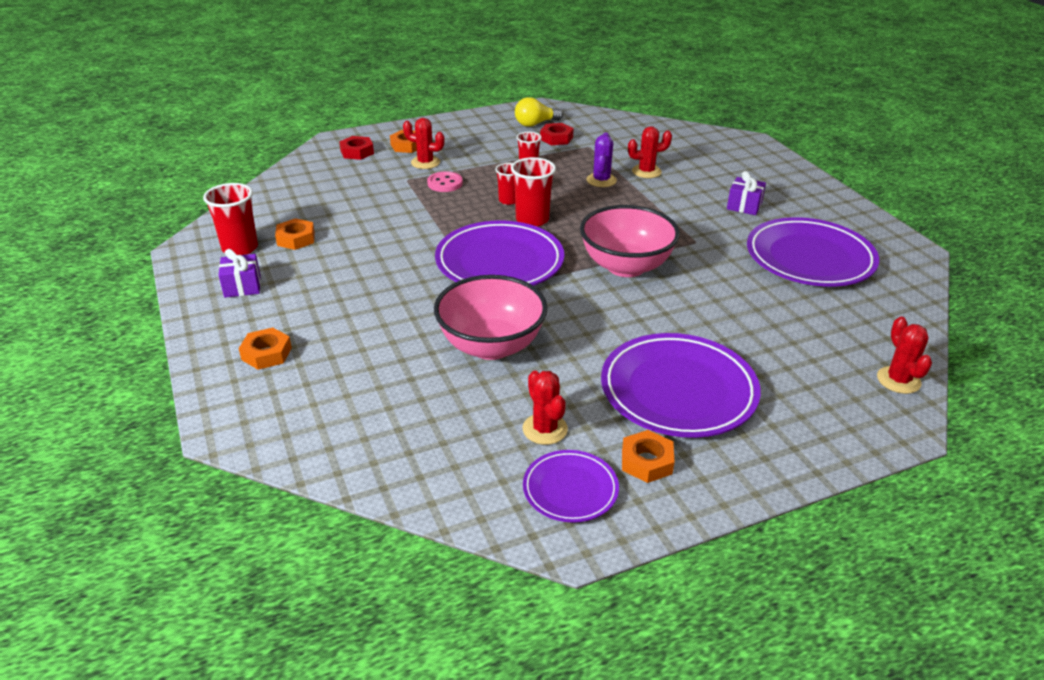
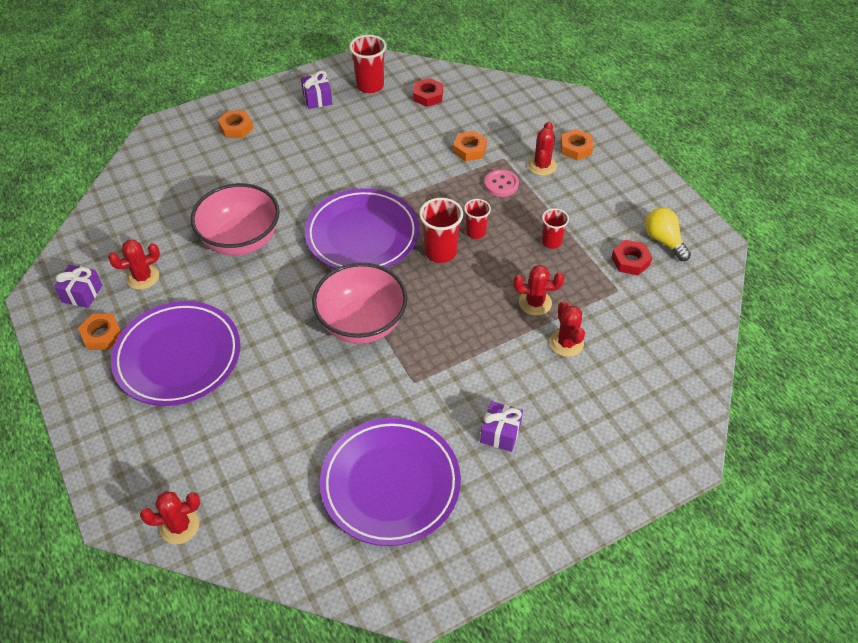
camera: 85 degrees right, 15 degrees up
orange nut [275,218,315,250] -> orange nut moved to [453,131,487,161]
red nut [339,136,374,160] -> red nut moved to [413,78,443,107]
purple plate [523,450,619,523] -> purple gift [54,265,102,308]
purple cactus [587,133,617,187] -> red cactus [514,265,564,316]

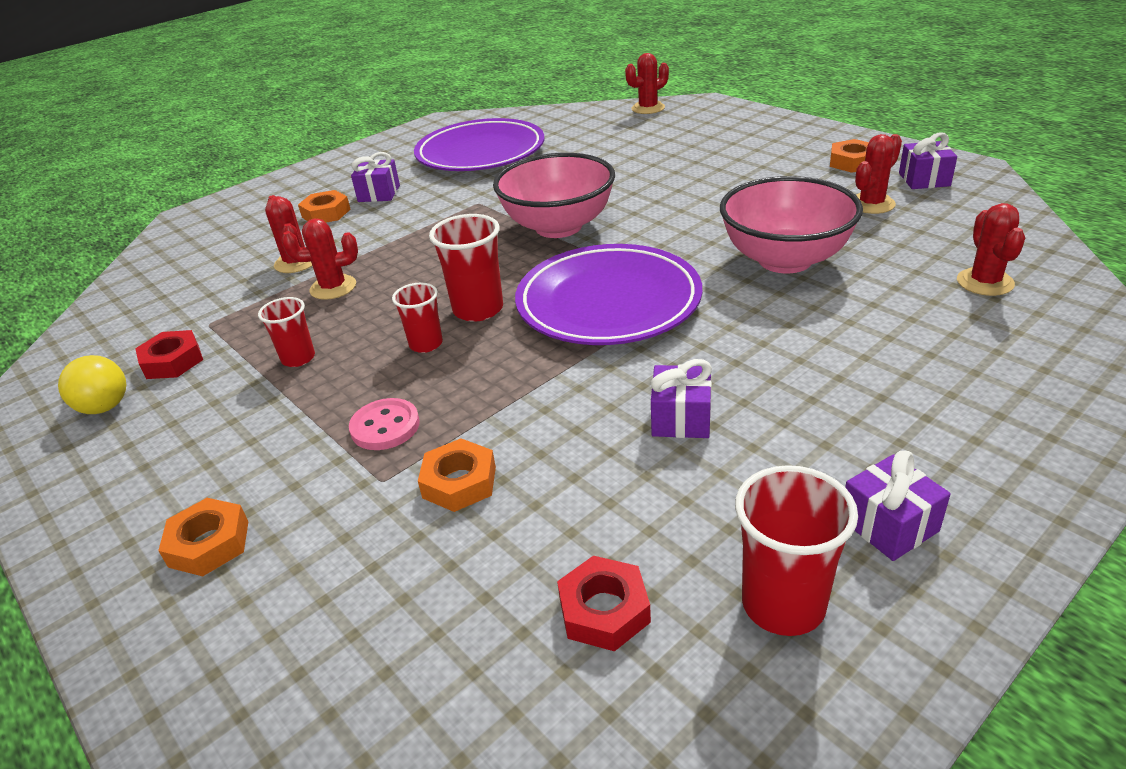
camera: 170 degrees right, 15 degrees down
purple plate [111,301,240,406] -> none
orange nut [218,110,253,138] -> orange nut moved to [298,190,351,222]
red cactus [528,122,557,176] -> red cactus moved to [957,203,1025,296]
none -> purple gift [651,359,712,438]

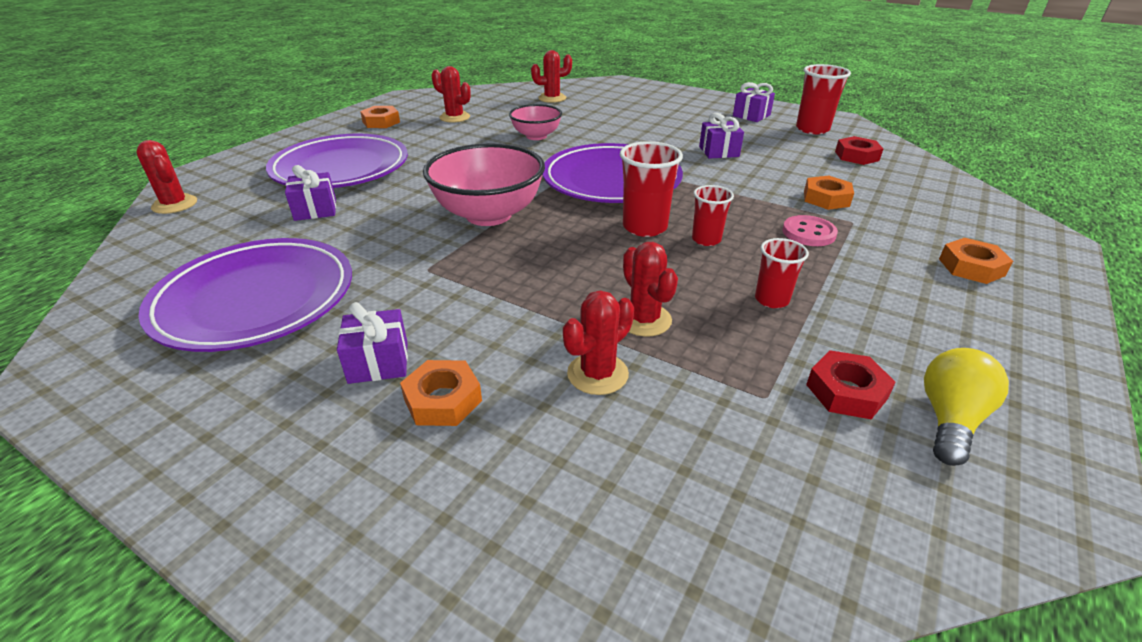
camera: 110 degrees left, 0 degrees up
pink bowl [720,176,863,273] -> pink bowl [509,104,562,140], size x0.58
purple gift [899,132,957,189] -> purple gift moved to [285,165,336,221]
none -> purple plate [266,133,408,188]

